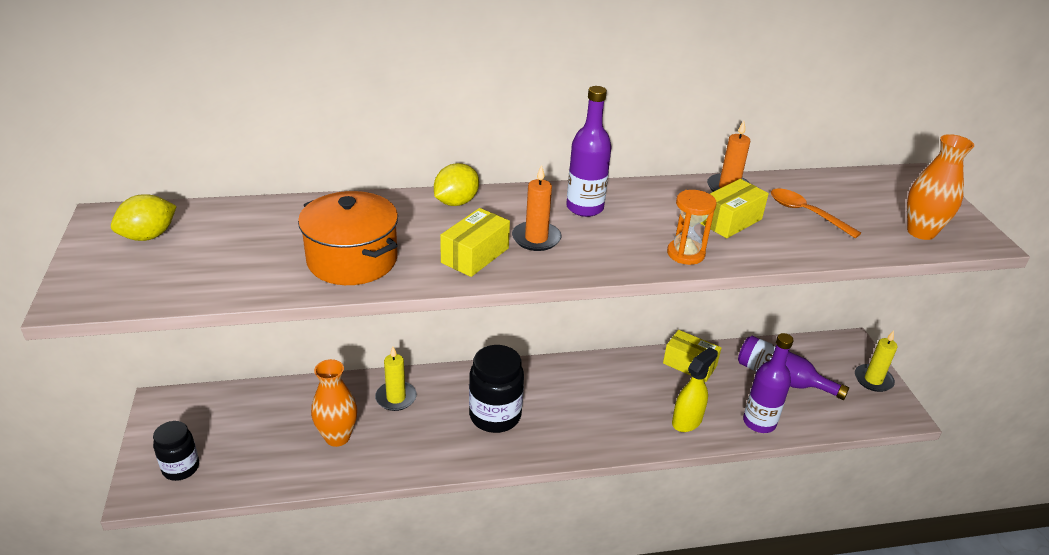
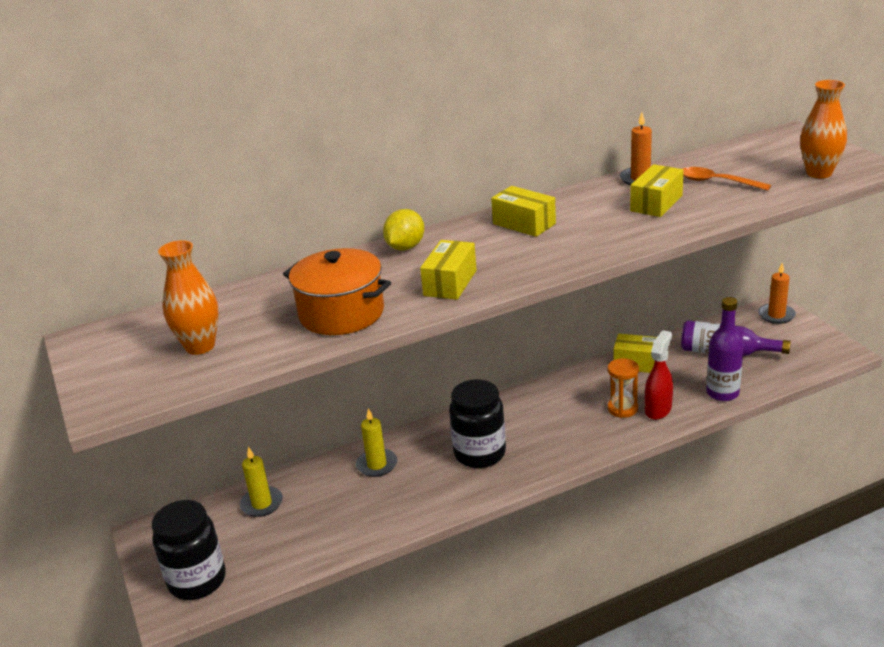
camera: 10 degrees left, 5 degrees down
yellow lemon [111,194,177,241] -> none
black jar [153,421,199,481] -> black jar [152,500,226,600], size x1.58
orange vase [311,359,357,447] -> orange vase moved to [158,240,218,355]
orange candle [512,165,561,251] -> orange candle moved to [758,263,796,324]
purple bottle [566,86,612,217] -> yellow box [491,186,556,237]
orange hourglass [667,190,716,265] -> orange hourglass moved to [608,358,639,418]
yellow spray bottle [672,347,718,432] -> red spray bottle [645,330,673,420]
yellow candle [855,331,898,392] -> yellow candle moved to [240,447,283,517]

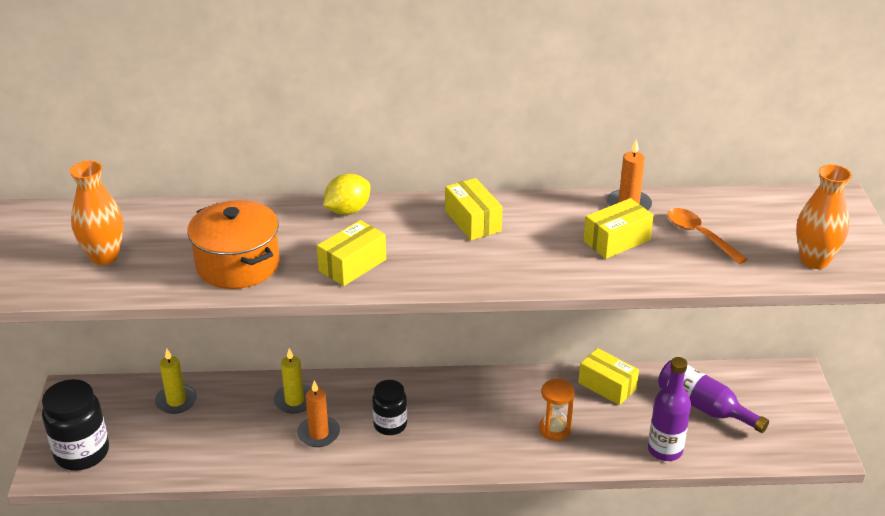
camera: 20 degrees right, 5 degrees up
black jar [449,379,506,468] -> black jar [372,380,407,435], size x0.63
red spray bottle [645,330,673,420] -> none
orange candle [758,263,796,324] -> orange candle moved to [297,381,340,447]

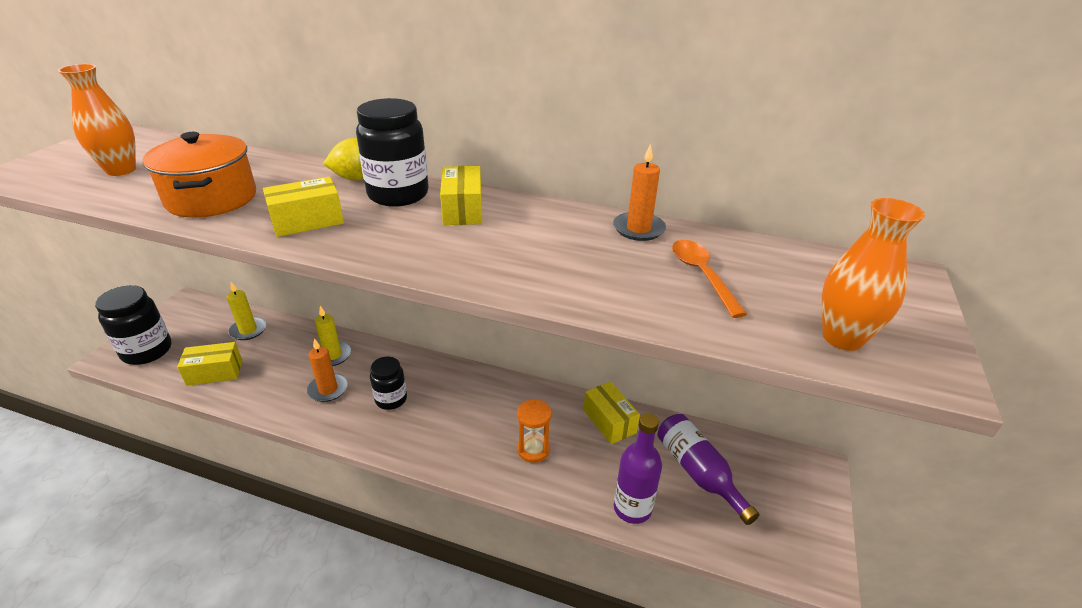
camera: 20 degrees right, 0 degrees up
yellow box [583,198,654,259] -> yellow box moved to [177,342,242,386]
none -> black jar [356,98,429,207]

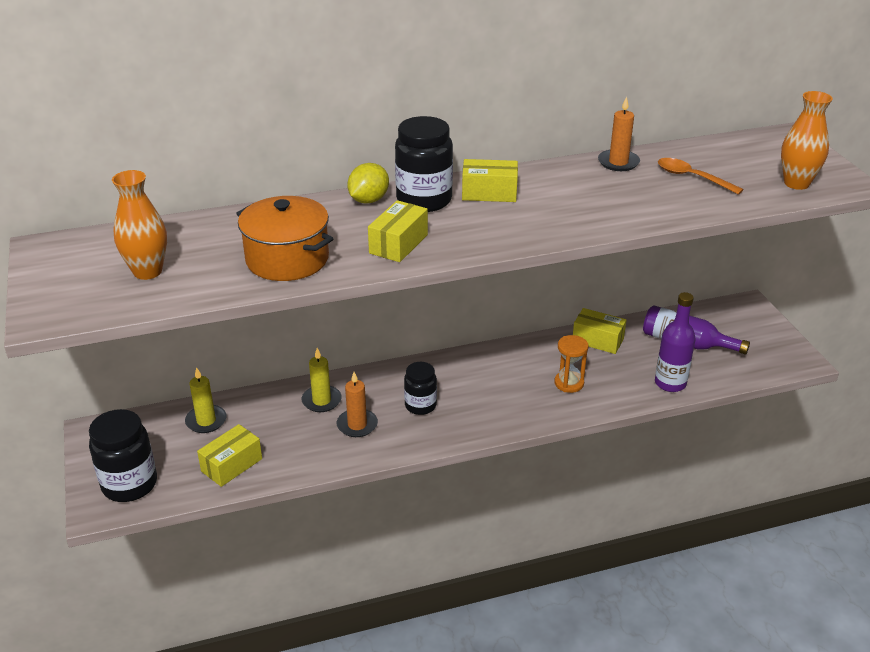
camera: 35 degrees left, 0 degrees up
yellow box [440,166,482,225] -> yellow box turned 45 degrees counterclockwise [462,159,518,202]

